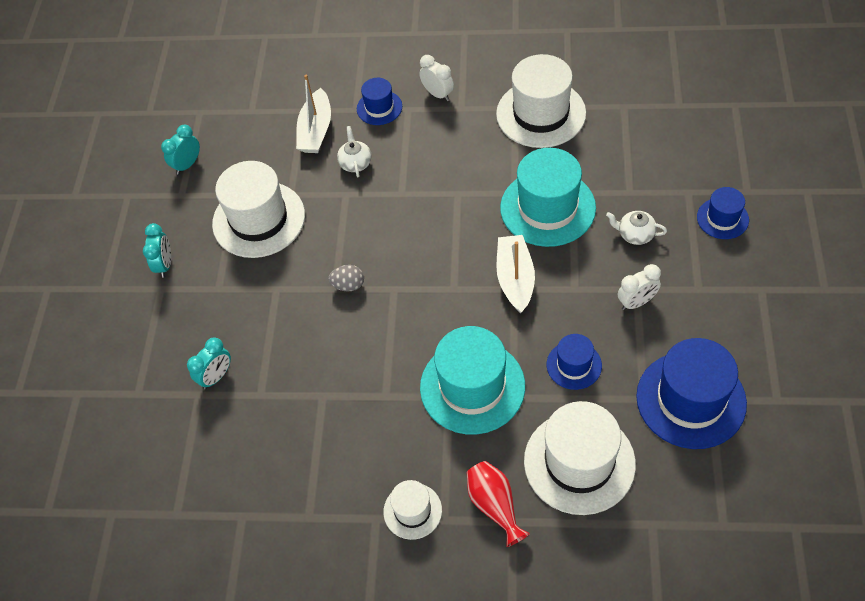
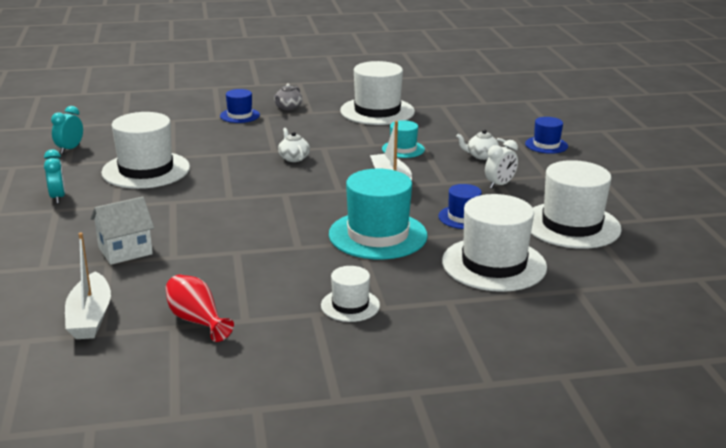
camera: 20 degrees left, 30 degrees down
turquoise clock [187,338,231,389] -> white house [90,197,154,265]
white boat [296,75,331,153] -> white boat moved to [65,233,111,339]
grey egg [328,265,364,291] -> none
white teapot [337,126,372,177] -> white teapot moved to [278,128,310,162]
white clock [419,55,454,101] -> grey teapot [274,83,302,110]
red vase [467,461,530,547] -> red vase moved to [165,275,234,342]
turquoise hat [500,148,596,247] -> turquoise hat [382,120,425,158], size x0.53
blue hat [636,338,747,449] -> white hat [531,160,622,249]

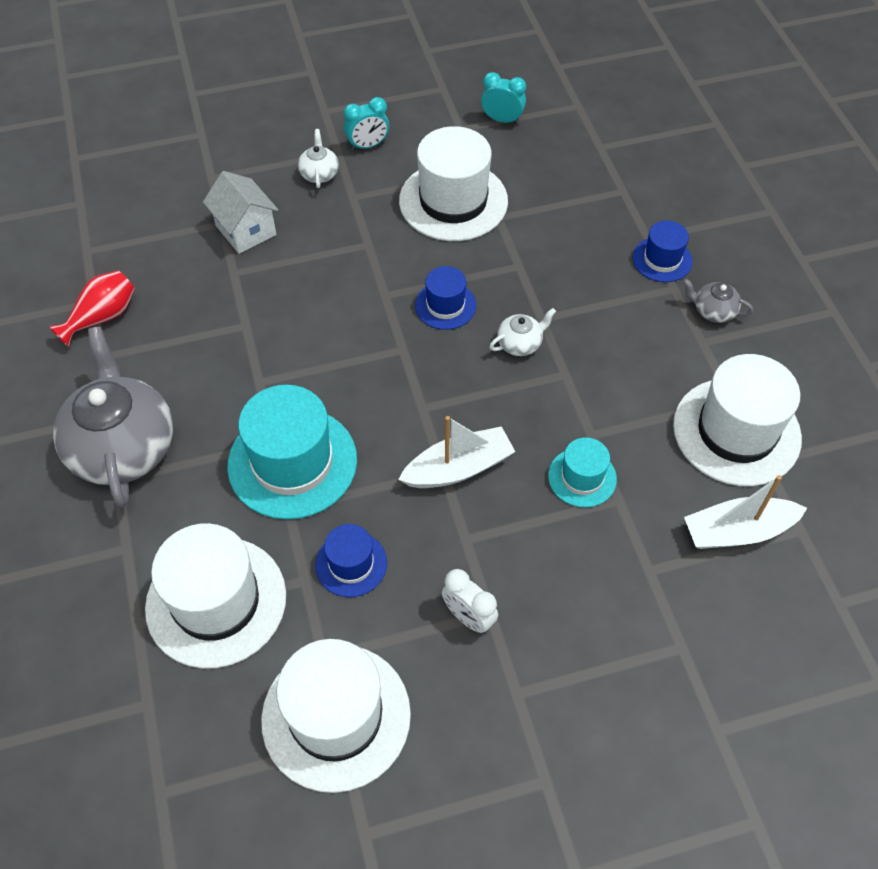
camera: 85 degrees right, 30 degrees up
white boat [65,233,111,339] -> white boat moved to [684,475,807,549]
white hat [321,266,380,322] -> grey teapot [53,327,173,507]
white teapot [456,130,507,160] -> white teapot moved to [298,129,339,188]
blue hat [525,117,568,154] -> blue hat moved to [415,266,476,330]

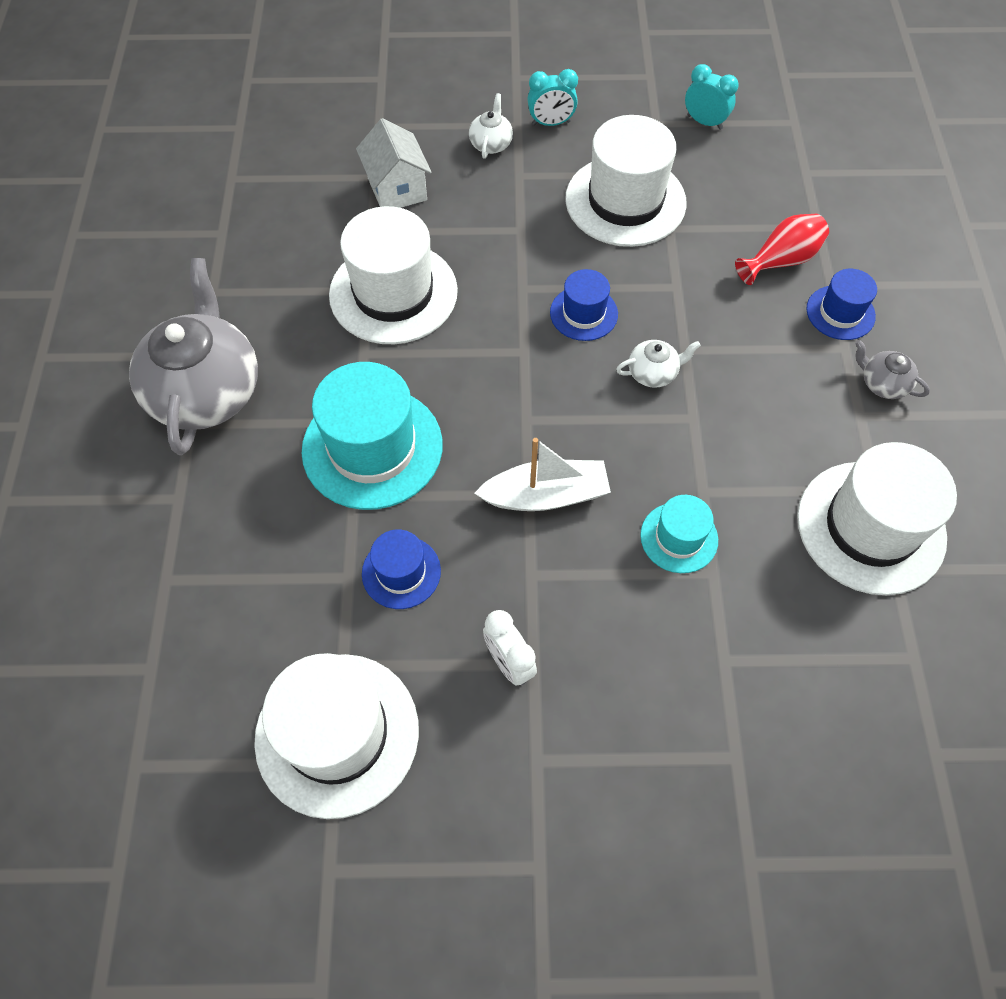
camera: 15 degrees right, 5 degrees up
red vase [49,270,135,347] -> red vase moved to [735,214,829,285]
white hat [145,523,286,669] -> white hat moved to [329,206,458,344]
white boat [684,475,807,549] -> none

